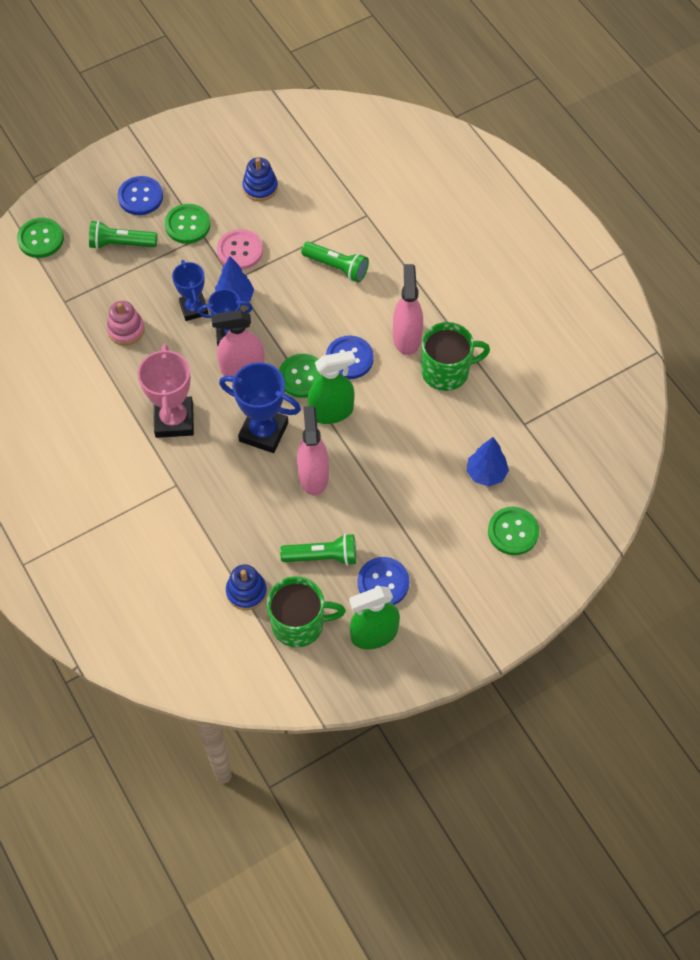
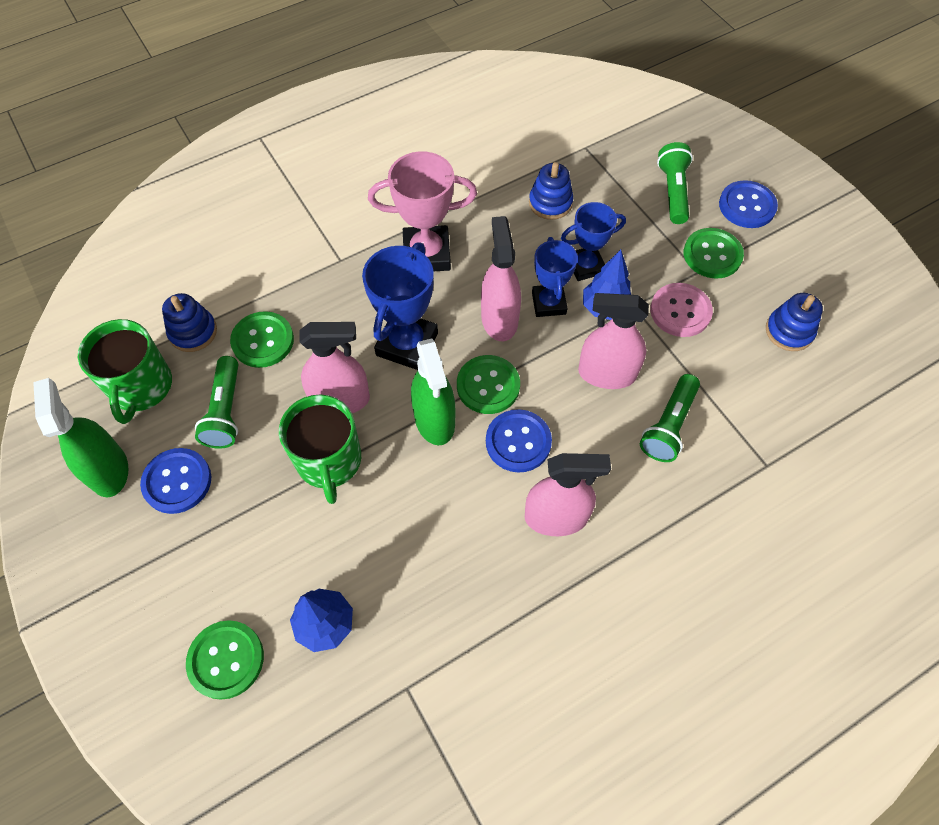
camera: 90 degrees right, 0 degrees up
green button [17,218,64,258] -> green button moved to [230,311,294,368]
pink stacking toy [107,301,145,345] -> blue stacking toy [529,162,573,220]
green mug [421,322,490,391] -> green mug moved to [279,395,361,504]
none -> pink spray bottle [578,293,649,389]

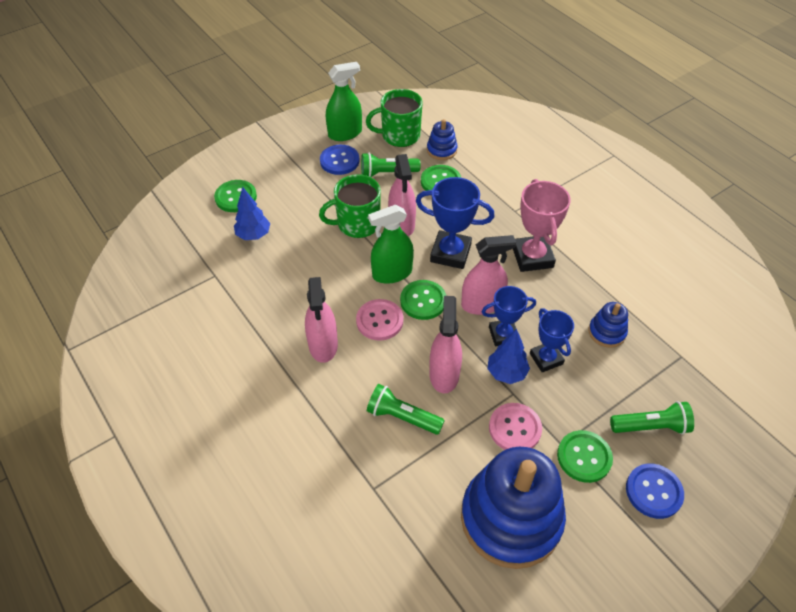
camera: 85 degrees right, 10 degrees down
blue button [486,409,552,472] -> pink button [356,299,403,341]
blue stacking toy [766,293,823,351] -> blue stacking toy [461,447,566,569], size x2.27

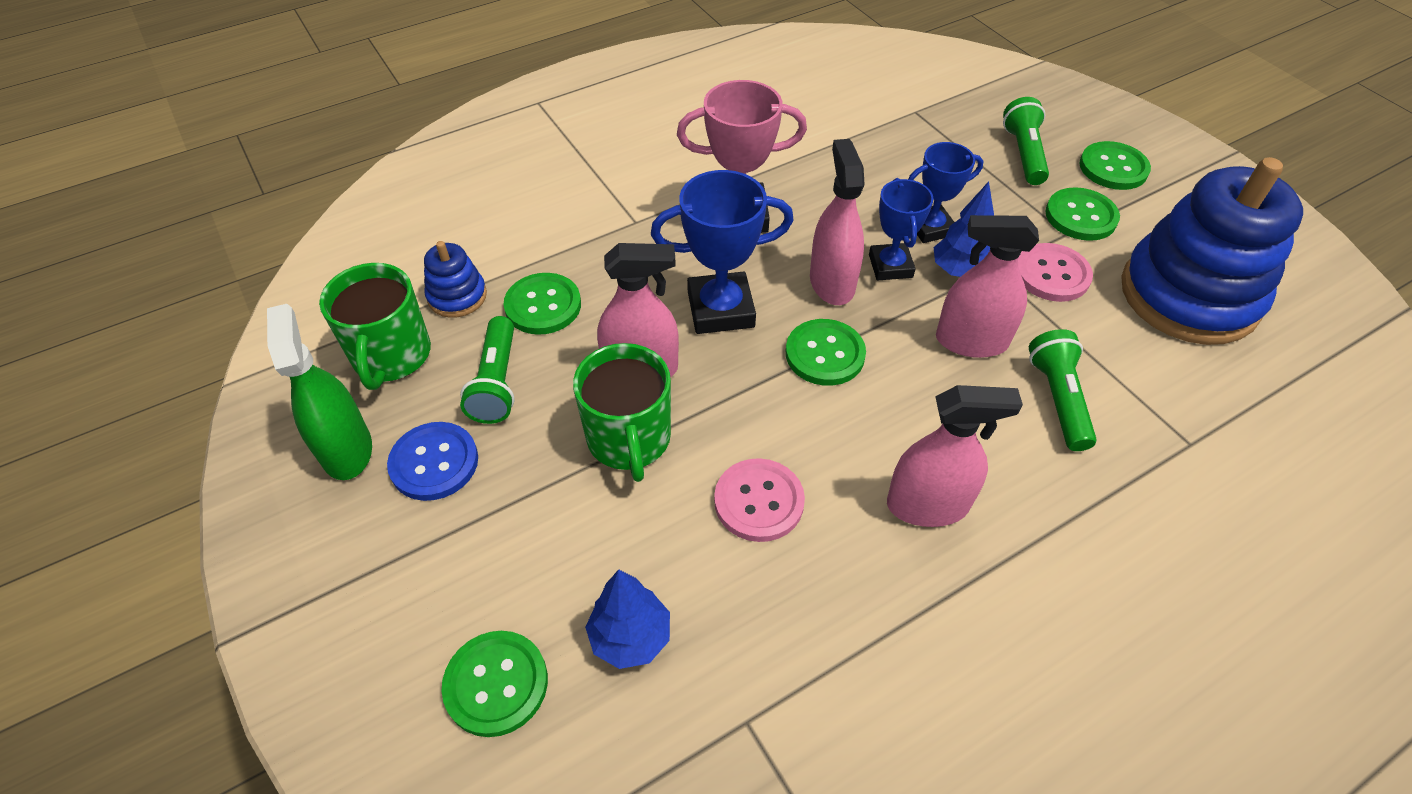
camera: 85 degrees left, 0 degrees up
pink button [356,299,403,341] -> pink button moved to [714,458,805,542]
green flashlight [367,384,445,435] -> green flashlight turned 150 degrees clockwise [1029,329,1097,451]
green spray bottle [368,205,414,284] -> none
blue trophy [416,177,495,269] -> blue trophy turned 60 degrees clockwise [651,170,794,334]
blue stacking toy [588,302,628,348] -> none
blue button [626,463,684,519] -> green button [1079,141,1151,190]

